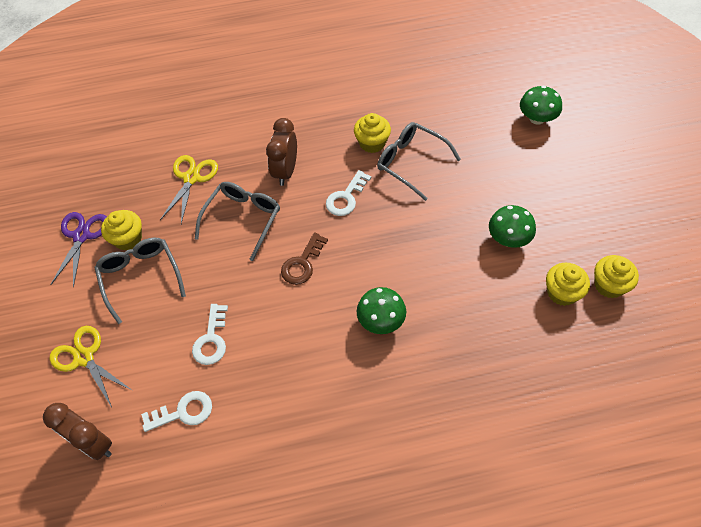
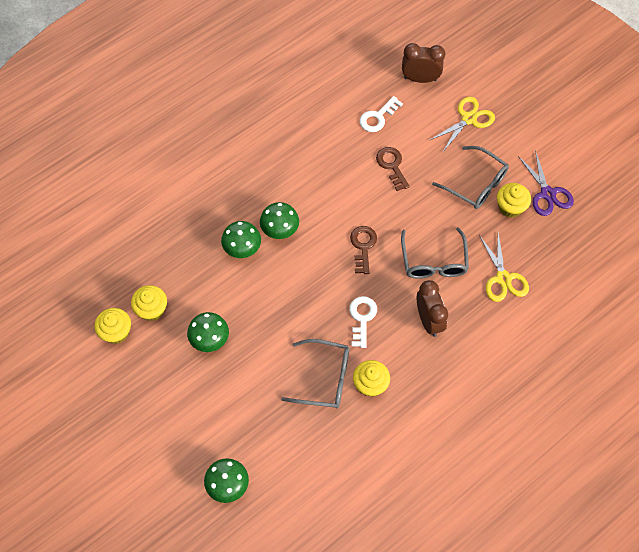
camera: 150 degrees right, 5 degrees up
yellow scissors [50,326,133,407] -> yellow scissors turned 60 degrees counterclockwise [430,97,495,153]
white key [192,304,228,365] -> brown key [376,147,410,191]
none -> green mushroom [221,221,261,258]

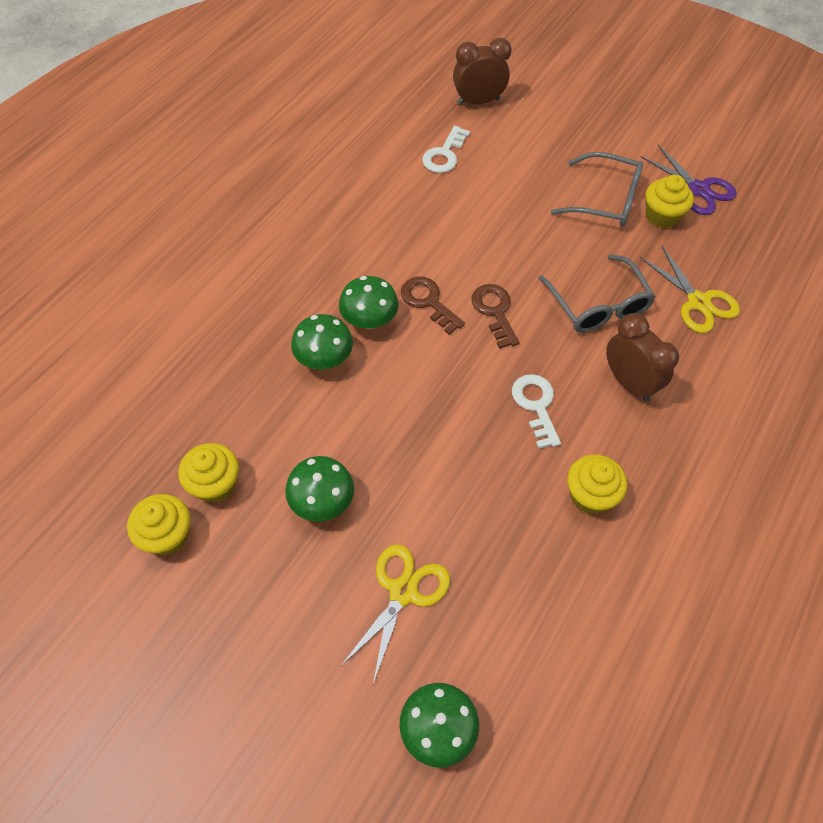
camera: 20 degrees left, 5 degrees down
grey glasses [281,339,349,408] -> none
brown key [376,147,410,191] -> brown key moved to [401,276,465,335]
yellow scissors [430,97,495,153] -> yellow scissors moved to [340,545,450,684]

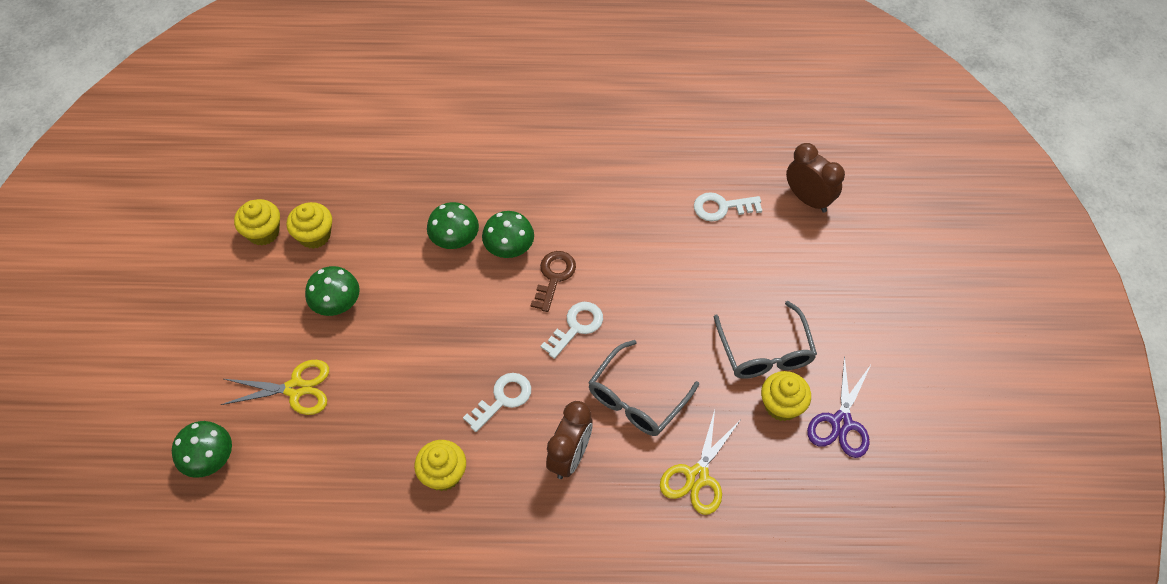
camera: 60 degrees right, 0 degrees up
brown key [471,284,520,349] -> white key [541,302,603,359]

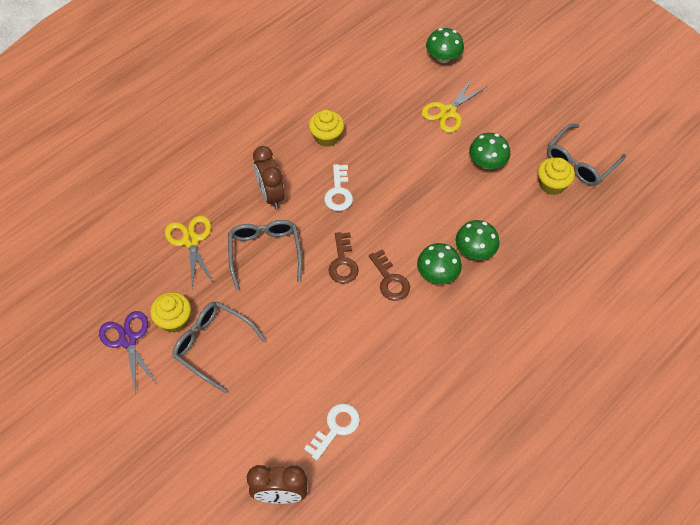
camera: 135 degrees right, 0 degrees up
yellow cupcake [234,199,280,246] -> grey glasses [547,124,626,186]
white key [541,302,603,359] -> brown key [329,232,359,284]

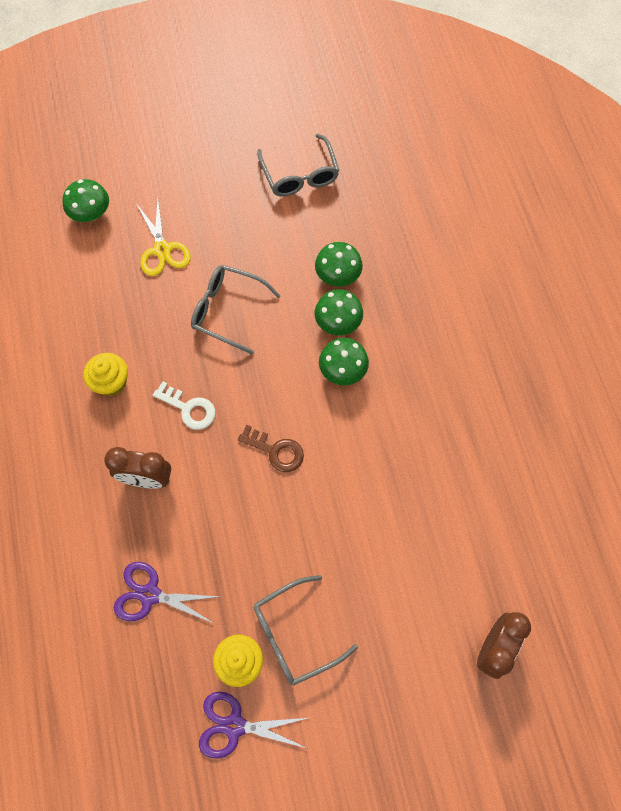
camera: 60 degrees left, 10 degrees up
yellow scissors [165,216,214,289] -> purple scissors [114,562,220,624]
grey glasses [228,220,302,290] -> grey glasses moved to [191,265,281,355]
white key [304,404,360,460] -> none
brown key [369,249,410,301] -> none
green mushroom [469,133,510,169] -> green mushroom moved to [315,242,363,287]
yellow cupcake [538,158,575,195] -> none

